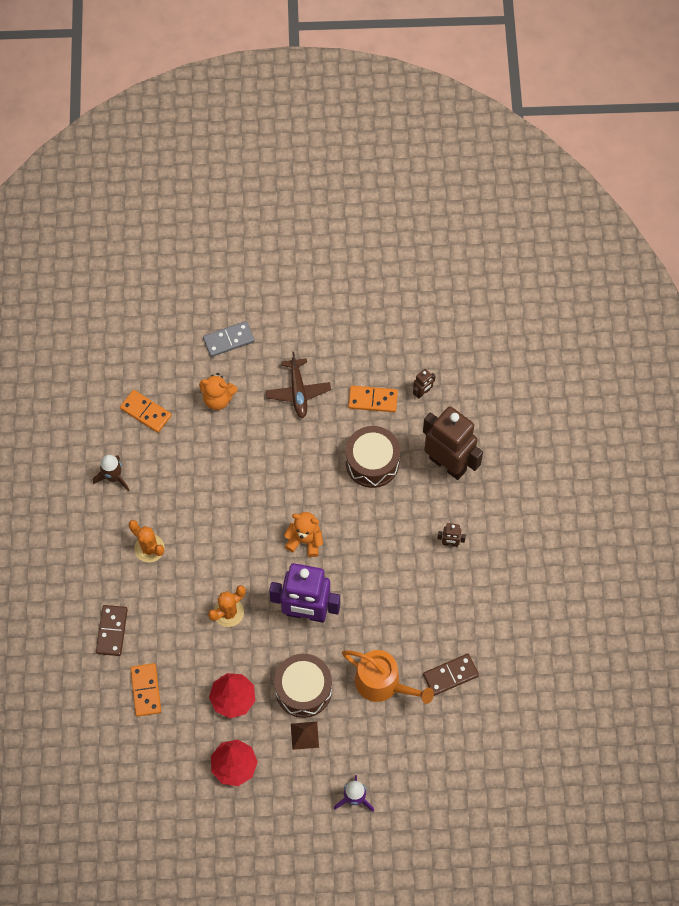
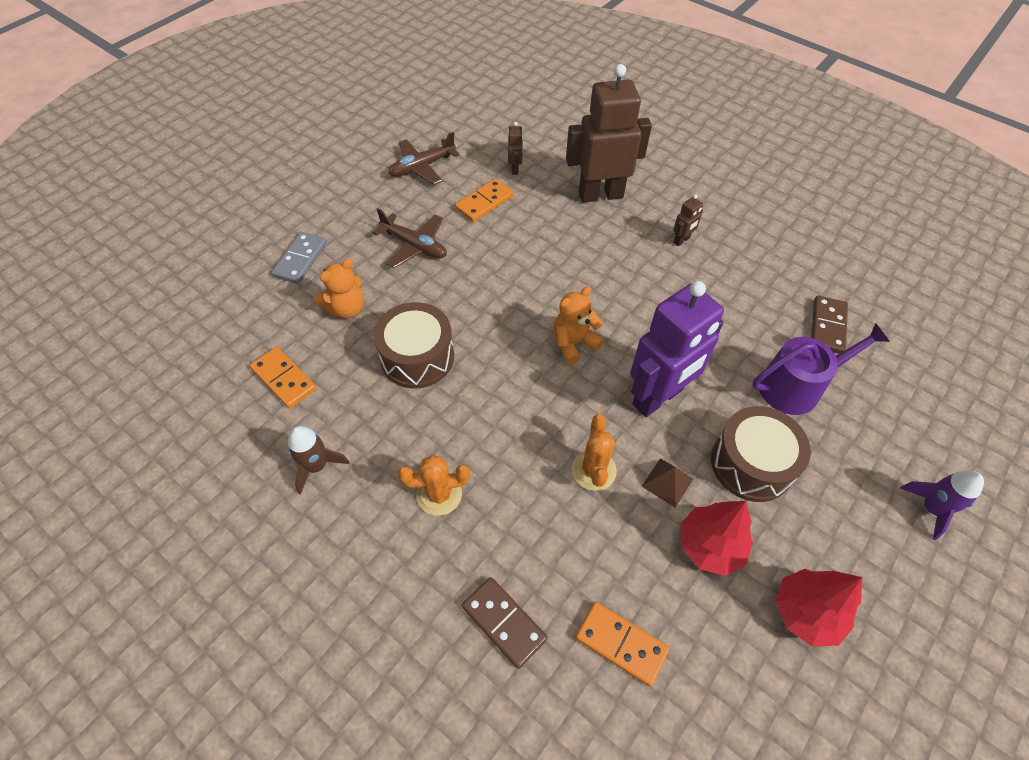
camera: 50 degrees left, 10 degrees down
orange domino [120,390,172,433] -> orange domino turned 60 degrees clockwise [250,347,317,409]
brown pyramid [291,722,319,750] -> brown pyramid moved to [642,459,693,507]
orange watering can [342,650,434,704] -> purple watering can [752,323,890,415]
brown drum [346,426,400,488] -> brown drum moved to [374,302,454,389]
none -> brown plane [388,132,460,185]

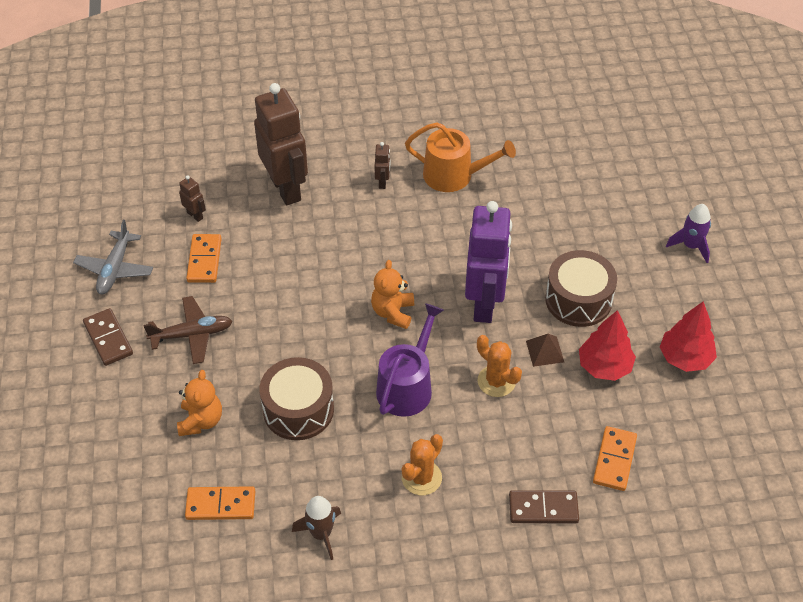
camera: 45 degrees left, 5 degrees down
grey domino [271,232,327,284] -> none
brown plane [388,132,460,185] -> grey plane [73,220,153,294]
brown robot [566,64,652,203] -> brown robot turned 120 degrees clockwise [254,83,308,205]
orange domino [575,602,669,686] -> orange domino turned 60 degrees counterclockwise [593,426,637,491]
purple watering can [752,323,890,415] -> purple watering can moved to [376,303,444,417]
brown domino [811,296,848,354] -> brown domino moved to [83,308,133,366]
none -> orange watering can [405,123,516,192]

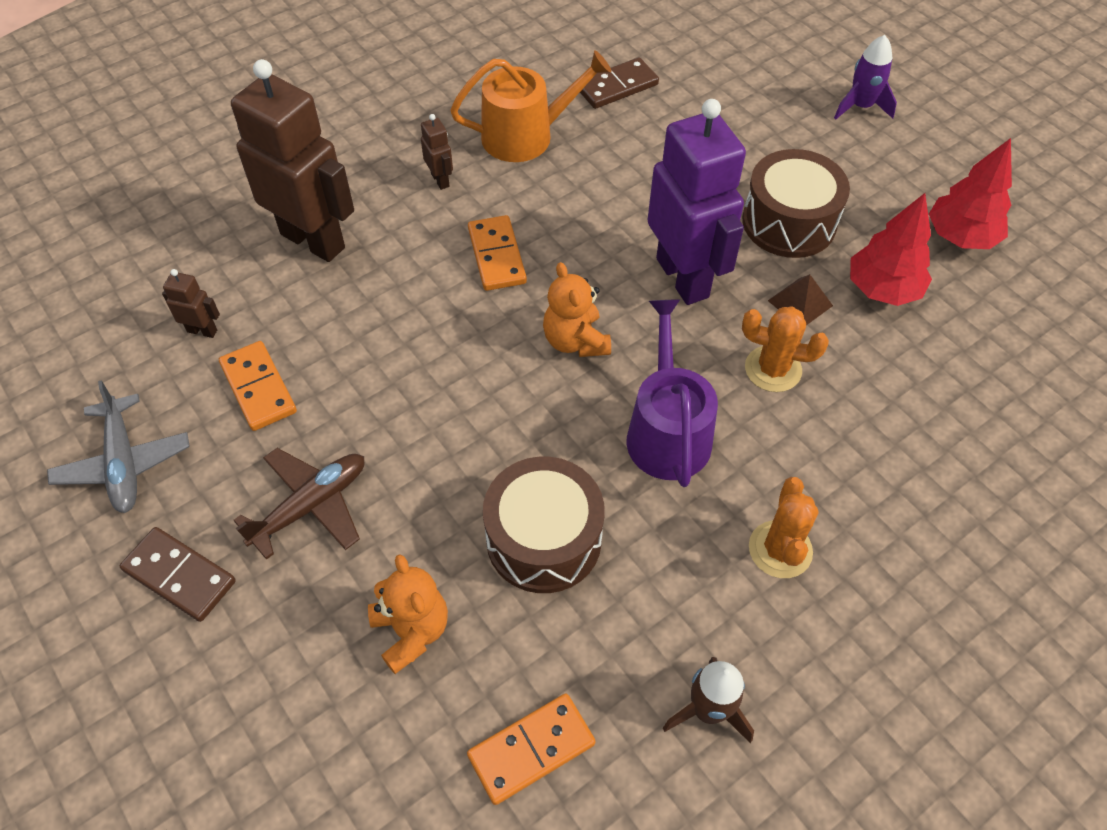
camera: 30 degrees left, 5 degrees up
brown domino [509,490,579,523] -> brown domino moved to [580,57,659,109]
orange domino [593,426,637,491] -> orange domino moved to [468,215,527,291]

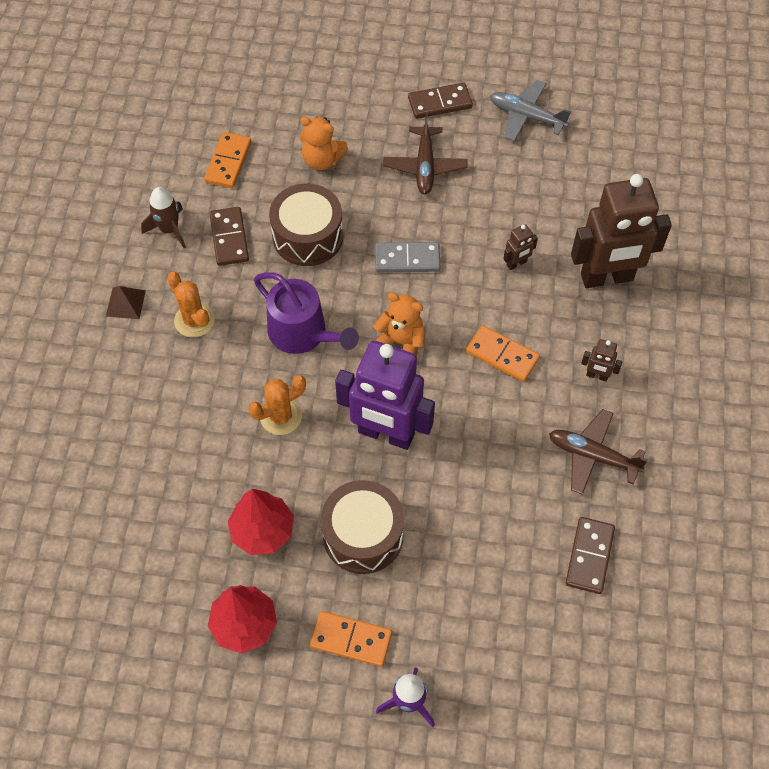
camera: 135 degrees right, 5 degrees up
brown robot [162,269,220,338] -> brown robot moved to [503,224,538,270]
orange domino [219,341,297,431] -> orange domino moved to [310,611,392,667]
orange watering can [450,50,611,162] -> brown plane [549,409,648,495]
brown pyramid [768,274,833,325] -> brown pyramid moved to [106,286,146,319]
none -> brown domino [210,207,249,266]
none -> grey domino [375,242,440,272]

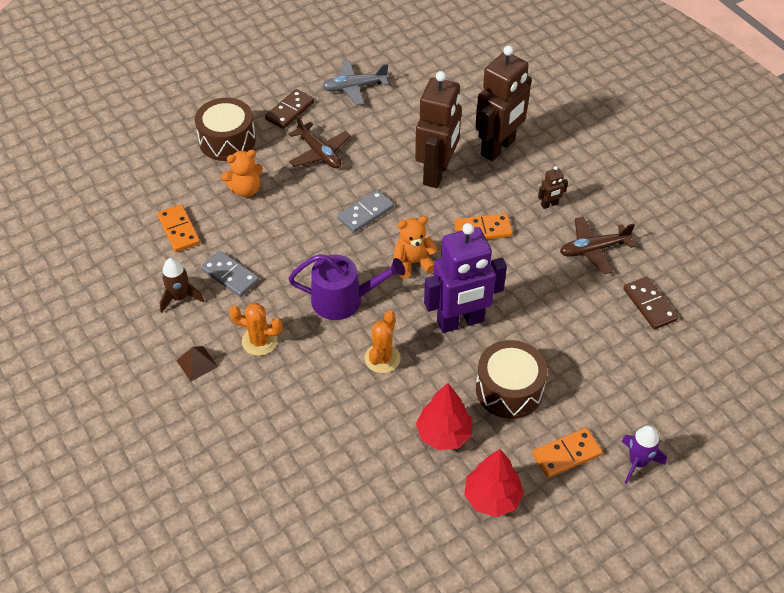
camera: 40 degrees left, 10 degrees down
brown domino [210,207,249,266] -> grey domino [201,251,259,297]
brown drum [269,184,343,266] -> brown drum moved to [195,98,256,161]
brown robot [503,224,538,270] -> brown robot [415,71,462,188], size x2.47

